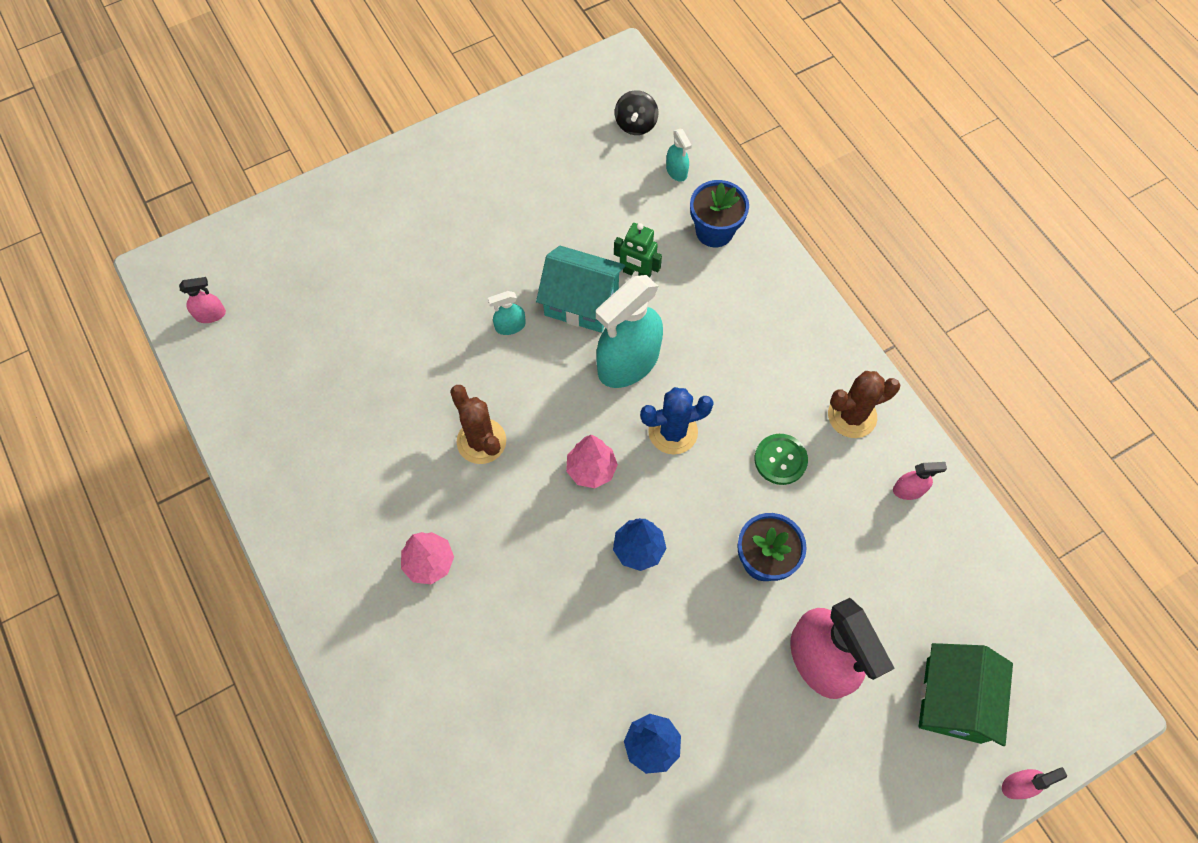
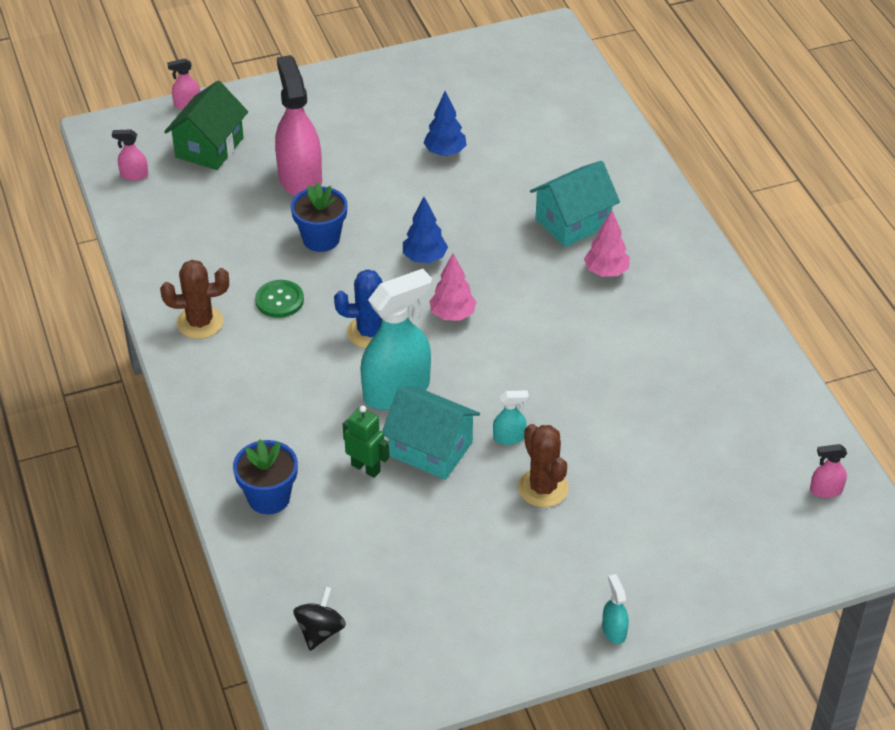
camera: 170 degrees left, 20 degrees down
brown cactus [450,385,506,464] -> brown cactus moved to [518,424,569,507]
turquoise spray bottle [666,129,692,182] -> turquoise spray bottle moved to [602,574,629,644]
pink spray bottle [893,462,947,500] -> pink spray bottle moved to [112,129,148,181]
none -> turquoise house [530,161,620,247]

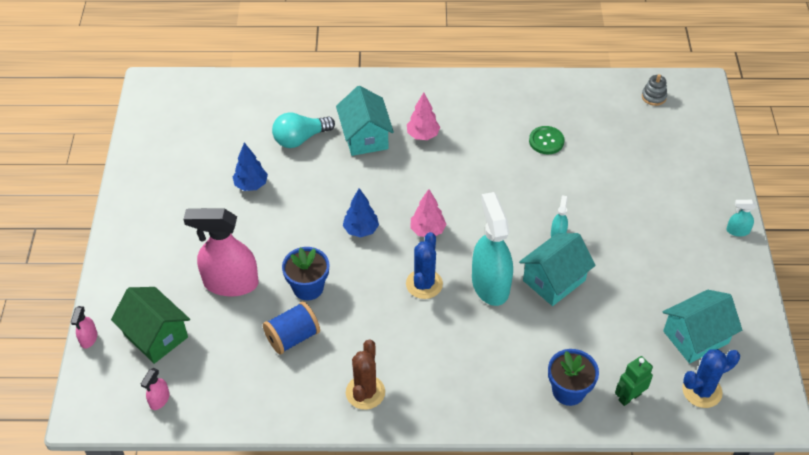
camera: 70 degrees left, 5 degrees up
green button [255,280,304,318] -> green button moved to [529,126,564,155]
black spinning top [293,586,346,651] -> blue cactus [682,349,740,408]
green robot [343,406,389,478] -> green robot moved to [615,356,653,406]
brown cactus [518,424,569,507] -> none
pink spray bottle [810,444,847,498] -> grey stacking toy [642,74,667,106]
none -> blue spool [263,302,320,355]
none -> turquoise light bulb [272,112,335,148]
none -> turquoise house [663,290,742,363]

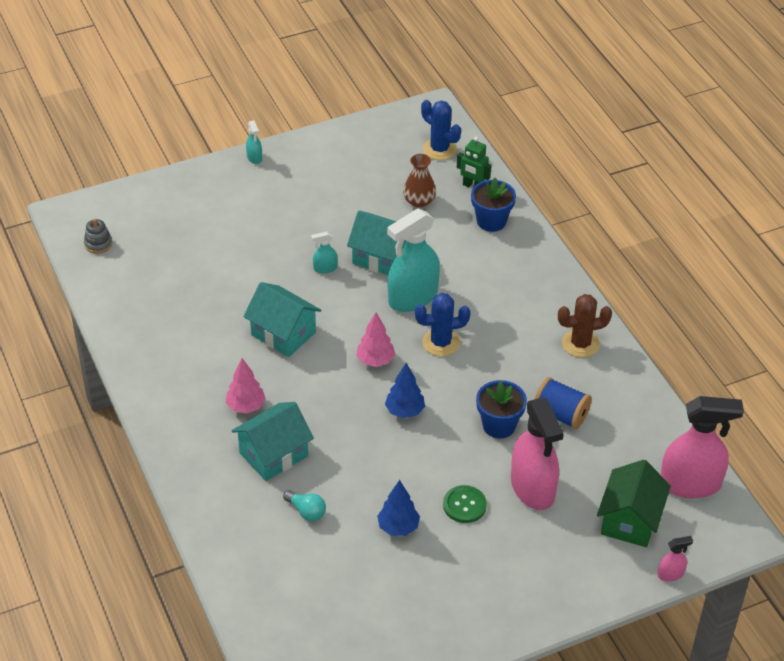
camera: 115 degrees left, 5 degrees down
pink spray bottle [141,368,169,410] -> pink spray bottle [661,396,744,498], size x2.30
turquoise light bulb [272,112,335,148] -> turquoise light bulb [283,490,326,521], size x0.62
green button [529,126,564,155] -> green button moved to [443,485,487,523]
turquoise house [663,290,742,363] -> turquoise house moved to [243,282,321,357]
none -> brown vase [403,154,436,208]

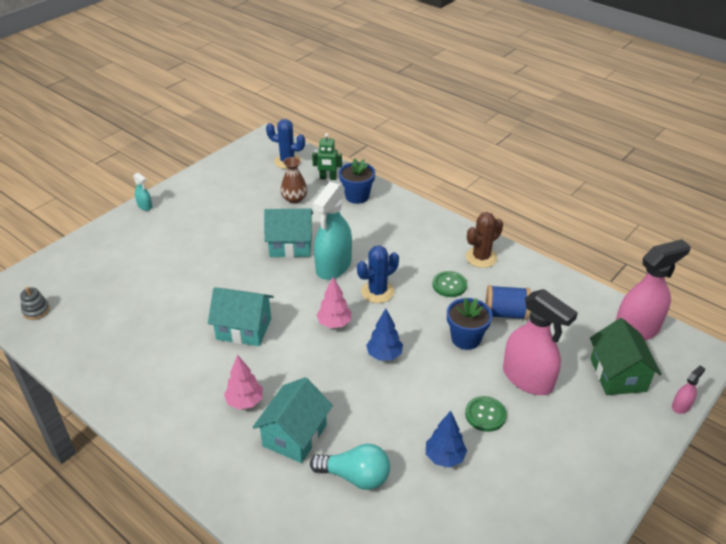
camera: 25 degrees left, 5 degrees down
turquoise light bulb [283,490,326,521] -> turquoise light bulb [310,444,390,490], size x1.60
turquoise spray bottle [311,232,338,274] -> none
none -> green button [432,271,467,297]

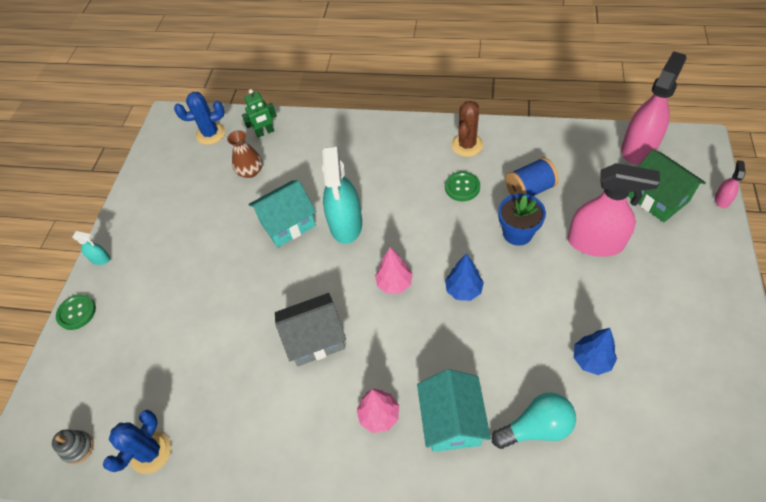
camera: 25 degrees left, 15 degrees up
turquoise house [208,287,273,346] -> grey house [275,293,346,366]
blue flower pot [339,158,375,204] -> none
blue cactus [357,245,399,303] -> blue cactus moved to [103,410,171,474]
green button [465,396,507,432] -> green button moved to [56,294,96,330]

